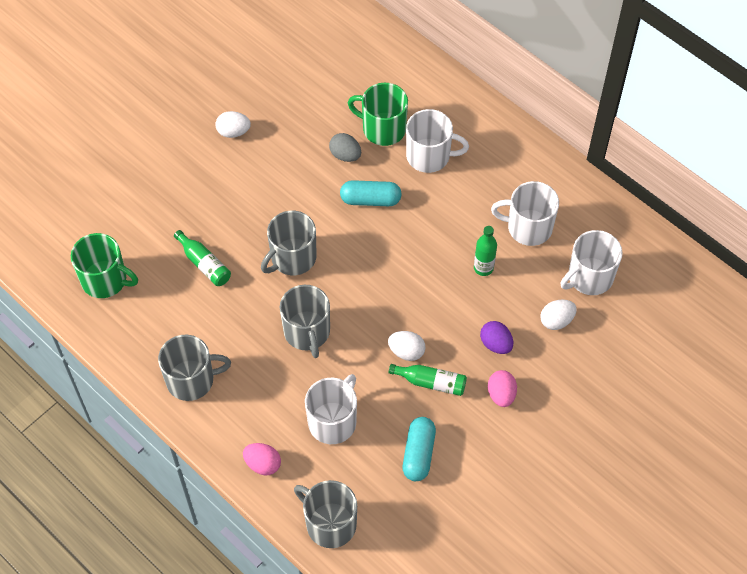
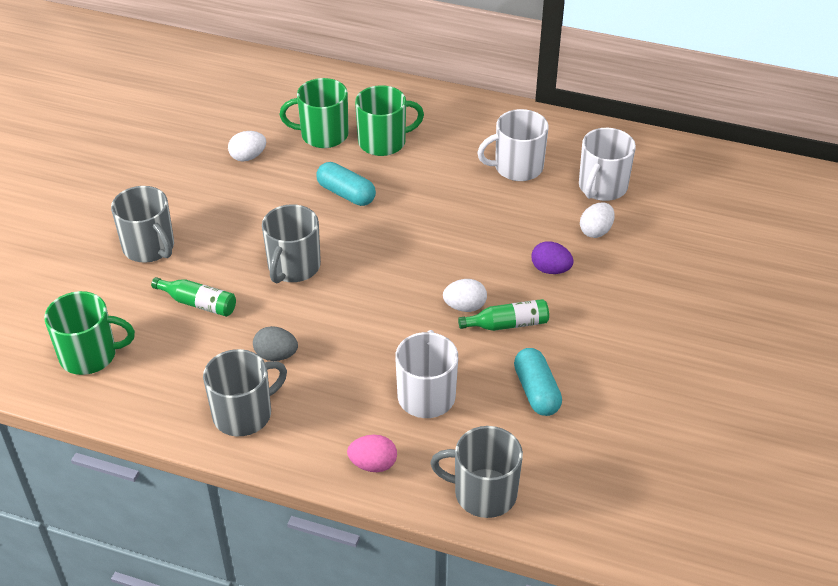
camera: 25 degrees left, 15 degrees down
white egg [216,111,251,138] -> white egg moved to [228,131,266,162]
grey mug [280,285,330,358] -> grey mug moved to [111,186,174,263]
grey egg [329,133,361,162] -> grey egg moved to [253,326,298,361]
turquoise capsule [340,180,402,206] -> turquoise capsule turned 60 degrees clockwise [316,162,376,206]
white mug [406,109,469,173] -> green mug [355,85,424,156]
green bottle [474,226,497,276] -> none
pink egg [488,370,517,407] -> none

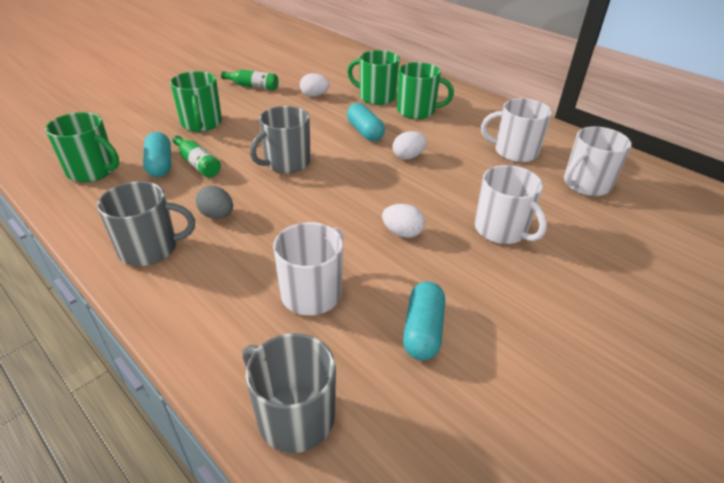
camera: 25 degrees right, 5 degrees down
grey mug [111,186,174,263] -> green mug [170,71,222,132]
pink egg [347,435,397,472] -> none
green bottle [458,299,549,331] -> green bottle moved to [221,70,278,90]
purple egg [531,241,574,274] -> white mug [475,165,547,244]
white egg [580,202,615,238] -> white egg moved to [393,131,427,160]
none -> turquoise capsule [143,132,171,177]

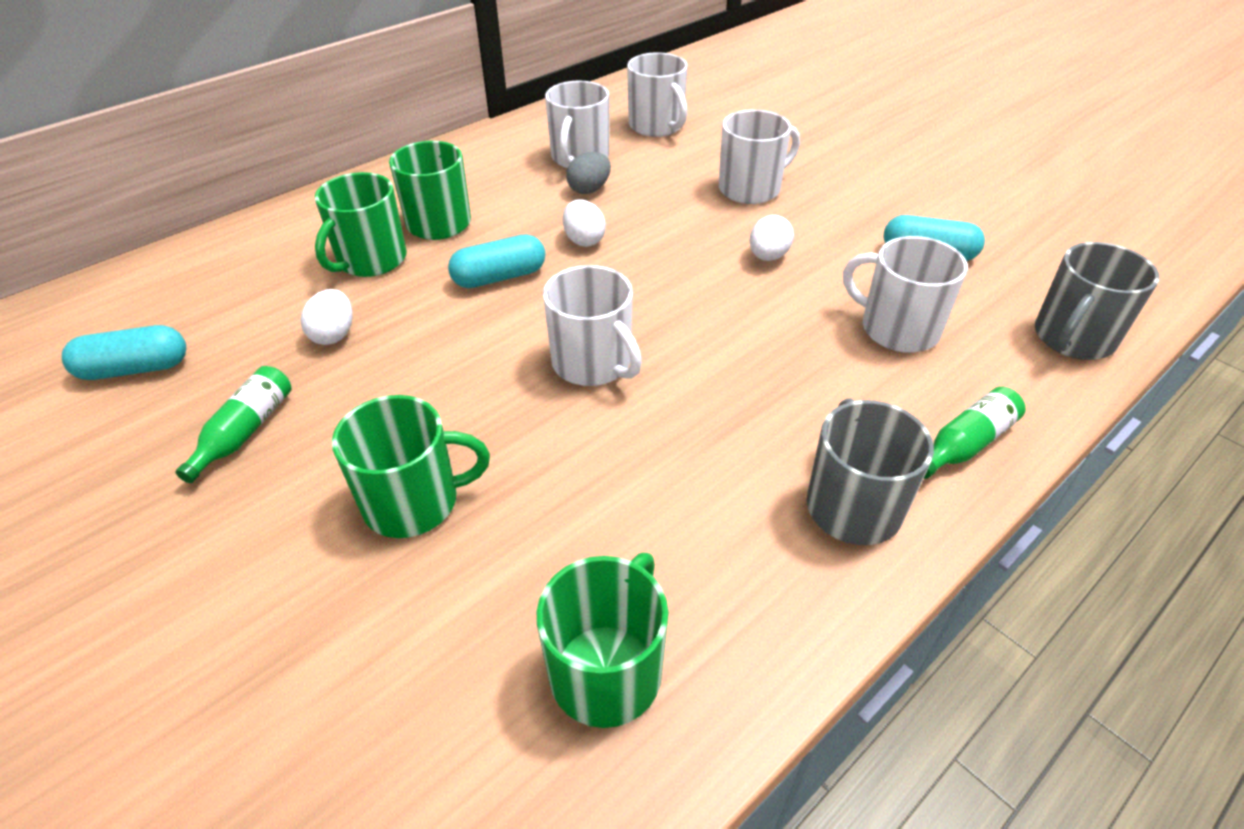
camera: 85 degrees left, 5 degrees up
turquoise capsule [143,132,171,177] -> turquoise capsule moved to [62,325,186,380]
green bottle [172,135,221,178] -> green bottle moved to [924,387,1026,479]
grey egg [196,186,233,219] -> grey egg moved to [566,152,611,194]
grey mug [250,106,311,173] -> white mug [543,265,642,386]

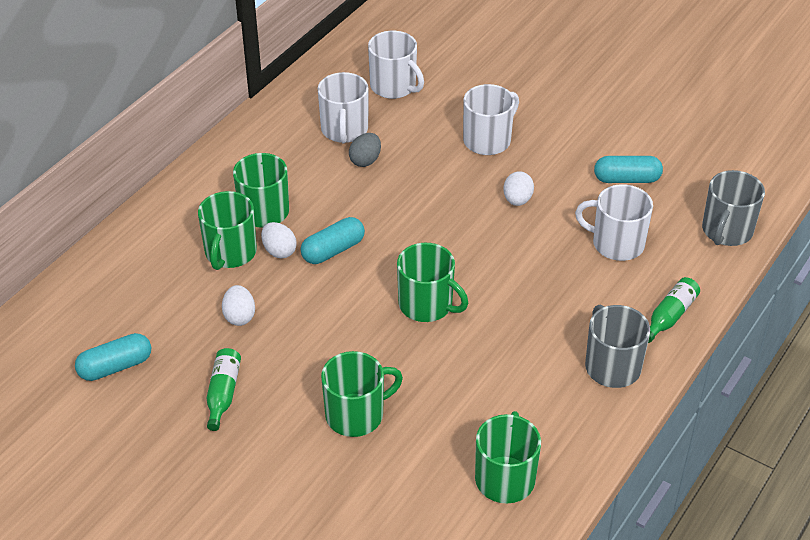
camera: 15 degrees left, 0 degrees up
white mug [543,265,642,386] -> green mug [397,243,468,322]
white egg [563,199,606,247] -> white egg moved to [261,222,297,258]

